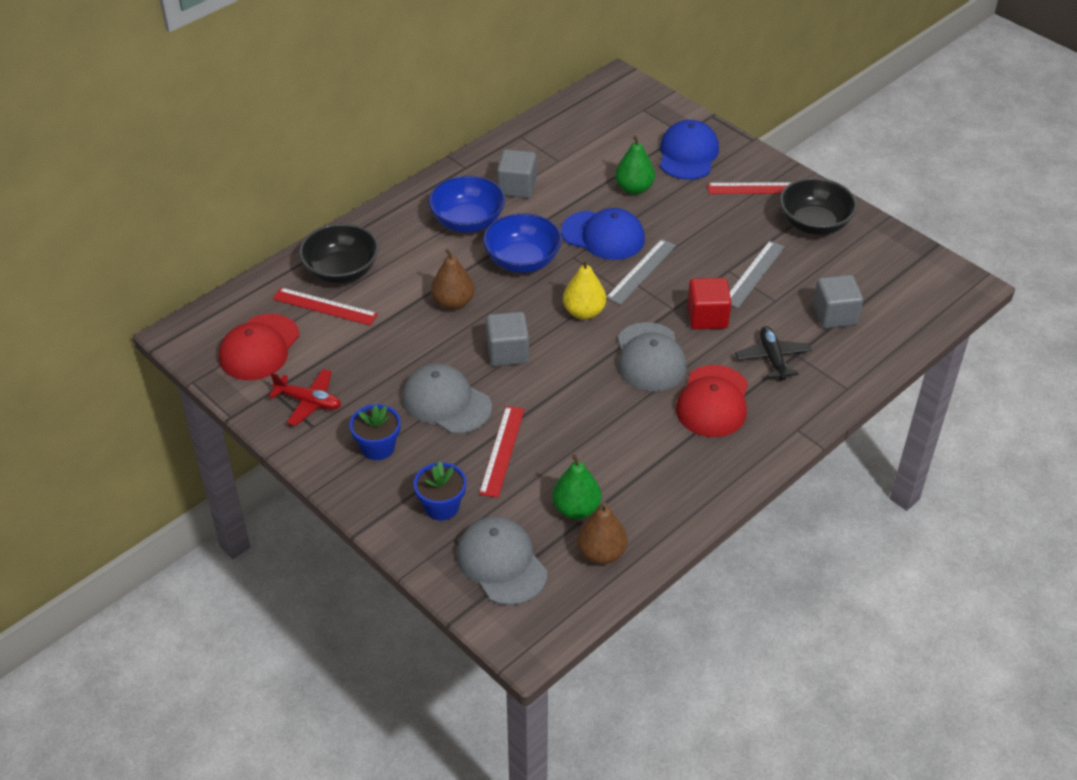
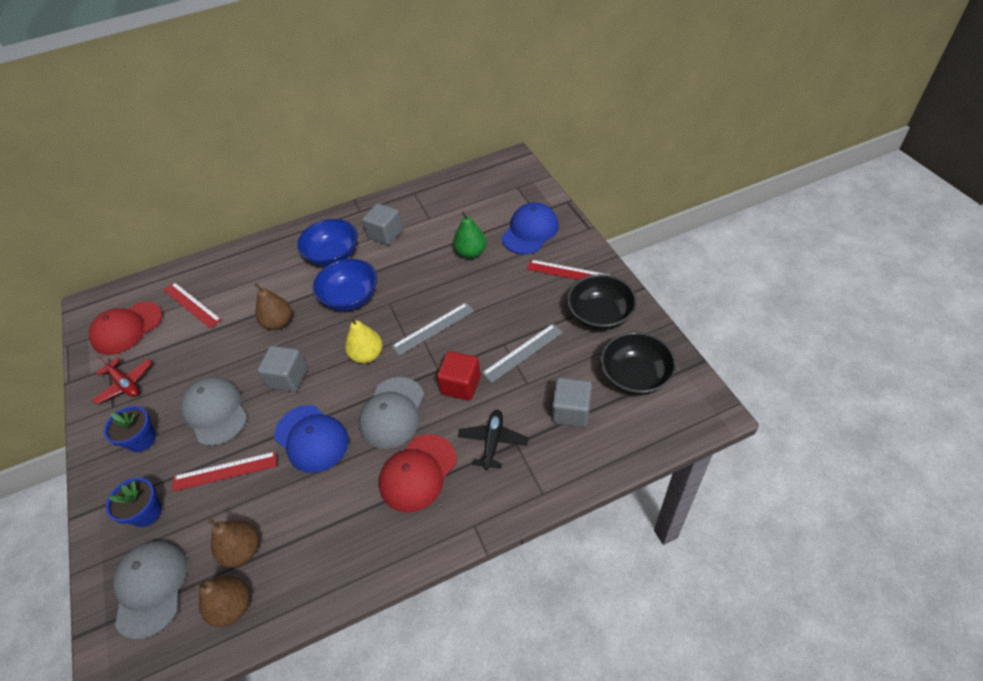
camera: 25 degrees right, 5 degrees up
black bowl [299,223,379,284] -> black bowl moved to [600,332,677,395]
red ruler [479,406,525,498] -> red ruler turned 45 degrees clockwise [172,451,276,491]
green pear [552,454,601,519] -> brown pear [208,518,259,567]
blue cap [561,208,645,260] -> blue cap moved to [274,405,349,473]

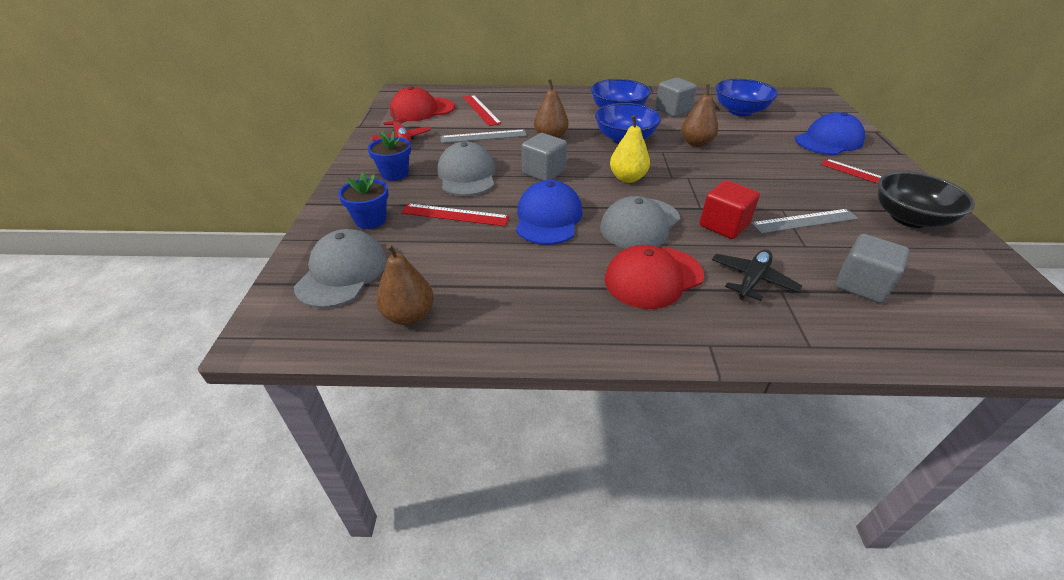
camera: 20 degrees right, 10 degrees down
brown pear [208,518,259,567] -> brown pear moved to [681,84,718,147]
blue cap [274,405,349,473] -> blue cap turned 150 degrees counterclockwise [516,180,582,245]
grey ruler [392,303,474,356] -> grey ruler moved to [440,129,527,143]
green pear [453,211,486,259] -> none
black bowl [600,332,677,395] -> none
none -> blue bowl [716,79,778,116]

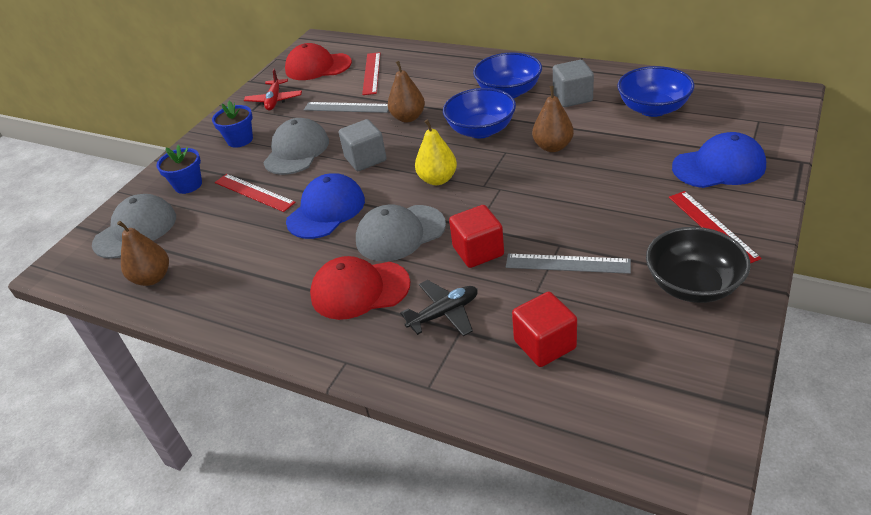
camera: 30 degrees right, 0 degrees up
grey cube [835,234,909,303] -> red cube [512,292,577,367]

